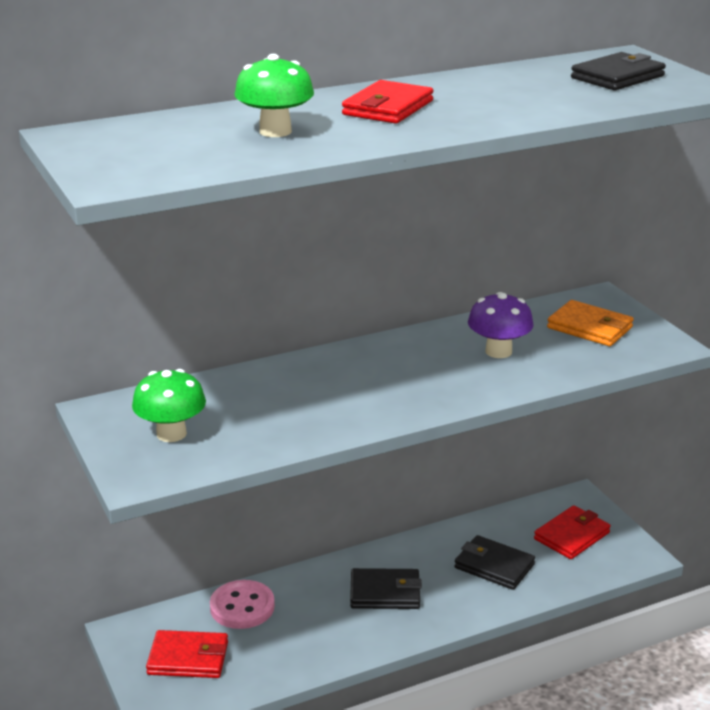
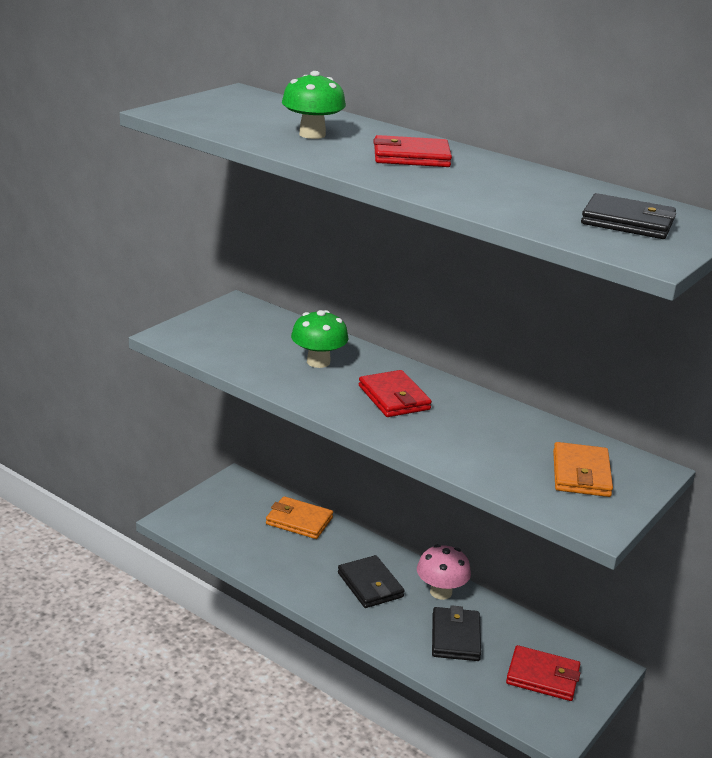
camera: 60 degrees right, 0 degrees up
green mushroom [132,369,206,442] -> green mushroom moved to [291,310,349,368]
red wallet [146,630,228,678] -> red wallet moved to [359,370,432,417]
pink button [210,580,275,629] -> orange wallet [266,496,333,539]
purple mushroom [468,292,534,358] -> none
none -> pink mushroom [417,544,471,600]

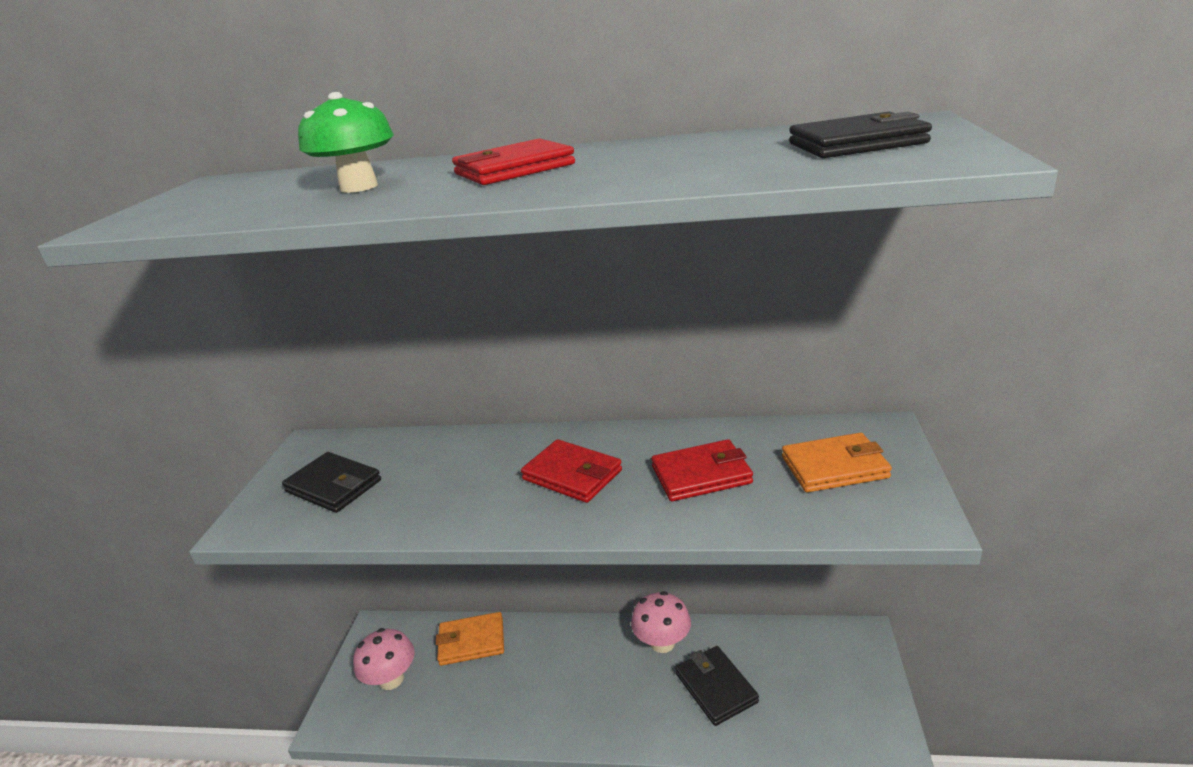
camera: 25 degrees left, 0 degrees up
green mushroom [291,310,349,368] -> none
black wallet [338,555,405,608] -> black wallet moved to [282,452,381,513]
red wallet [506,645,580,701] -> red wallet moved to [651,439,753,501]
orange wallet [553,442,613,497] -> orange wallet turned 75 degrees counterclockwise [782,433,892,492]
none -> pink mushroom [353,628,415,690]

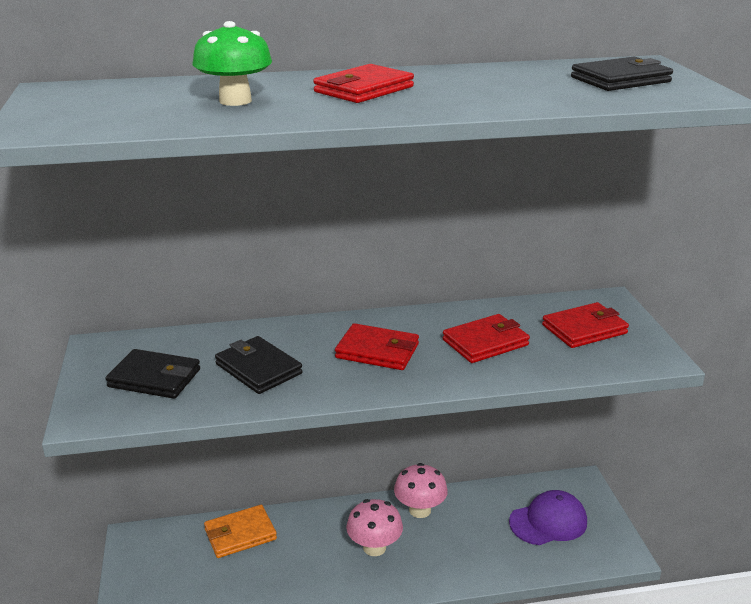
camera: 20 degrees left, 0 degrees up
pink mushroom [353,628,415,690] -> pink mushroom moved to [346,499,403,556]
black wallet [675,646,759,726] -> black wallet moved to [215,336,303,394]
orange wallet [782,433,892,492] -> red wallet [542,302,629,348]
none -> purple cap [509,490,587,545]

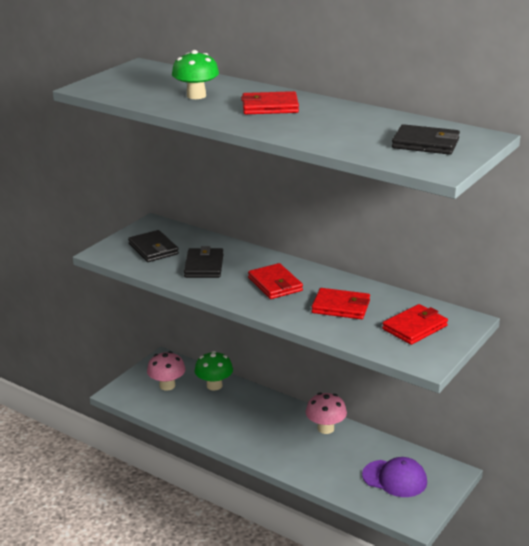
camera: 45 degrees right, 0 degrees up
orange wallet [204,505,277,558] -> green mushroom [194,351,233,391]
pink mushroom [346,499,403,556] -> pink mushroom moved to [147,351,186,391]
red wallet [542,302,629,348] -> red wallet turned 60 degrees counterclockwise [382,304,448,345]

